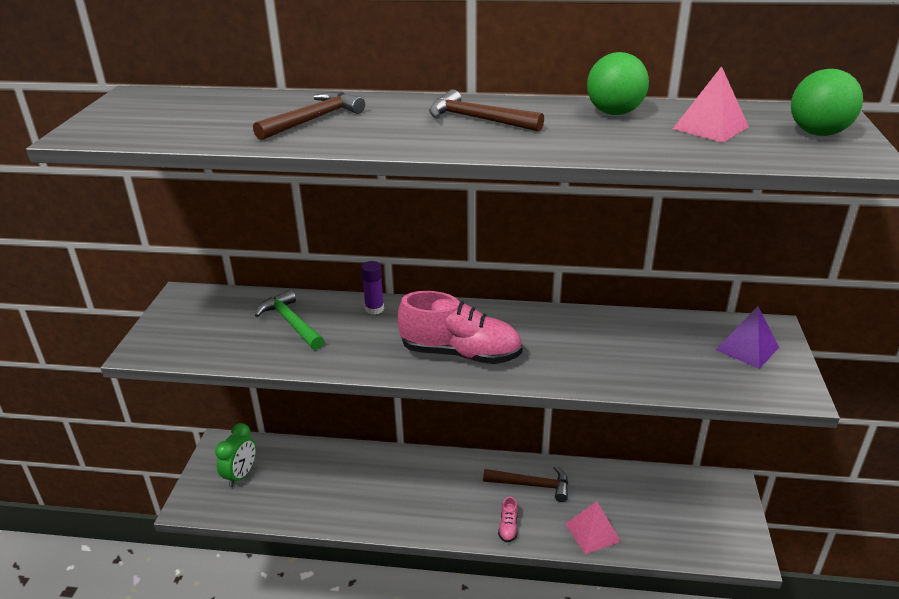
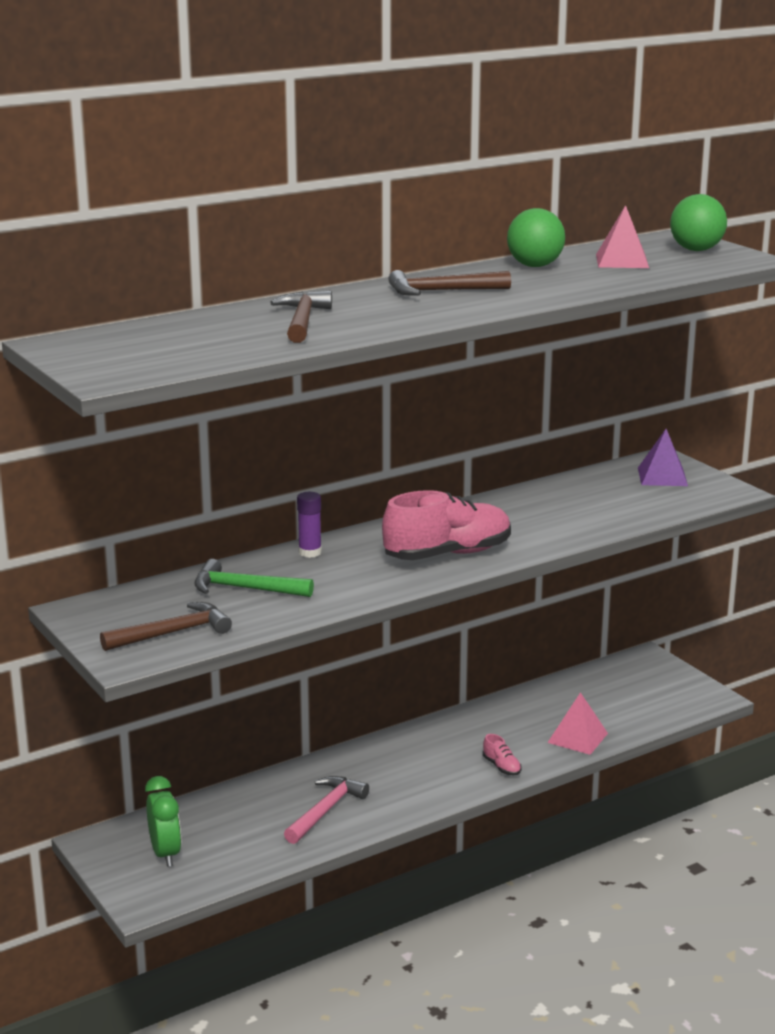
camera: 40 degrees left, 10 degrees down
brown hammer [483,466,568,502] -> brown hammer moved to [100,602,232,651]
none -> pink hammer [284,776,369,844]

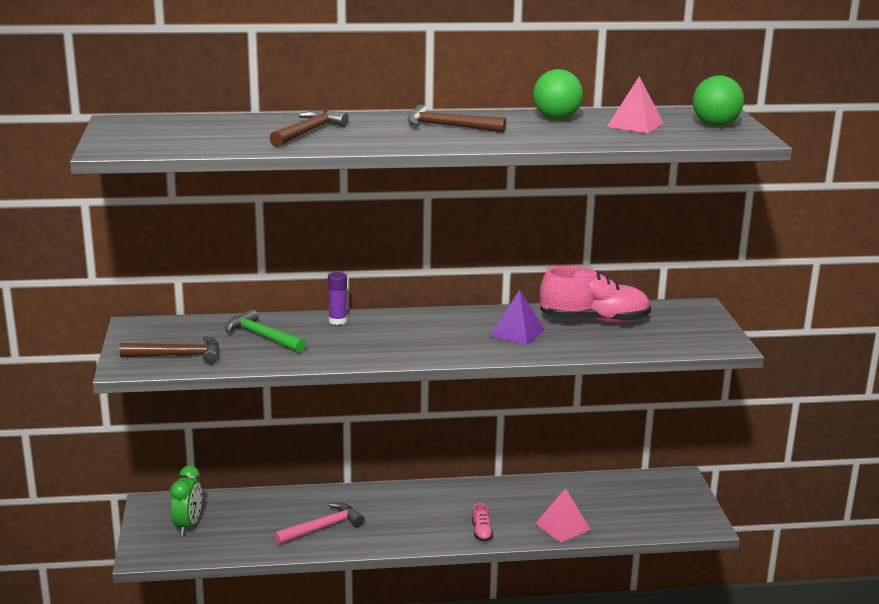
camera: 25 degrees right, 0 degrees up
pink shoe [382,490,511,560] -> pink shoe moved to [540,266,651,323]
purple pyramid [638,429,688,486] -> purple pyramid moved to [490,290,545,345]

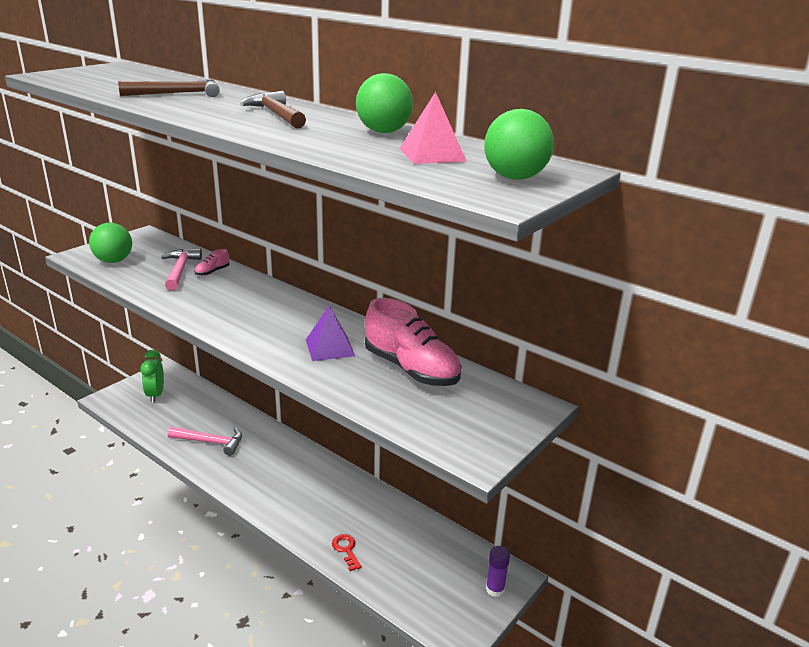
camera: 45 degrees right, 5 degrees up
brown hammer [120,336,219,364] -> green ball [89,223,132,263]
green clock [170,465,202,535] -> green clock turned 120 degrees clockwise [140,350,164,403]
green hammer [225,309,306,353] -> pink hammer [161,248,202,291]
purple glue stick [328,272,347,325] -> purple glue stick moved to [486,546,510,597]
pink shoe [472,503,493,542] -> pink shoe moved to [194,249,230,276]
pink pyramid [535,488,591,543] -> red key [332,534,362,571]

